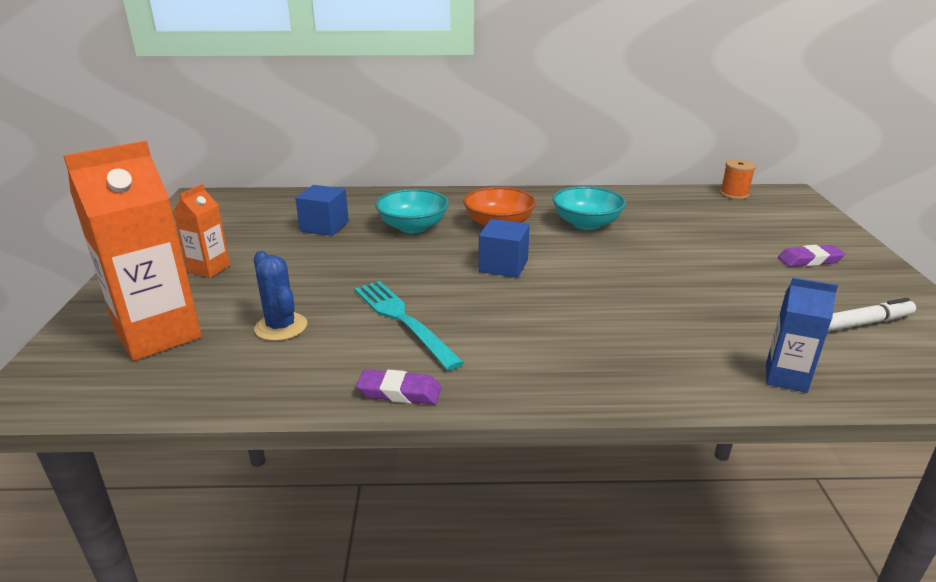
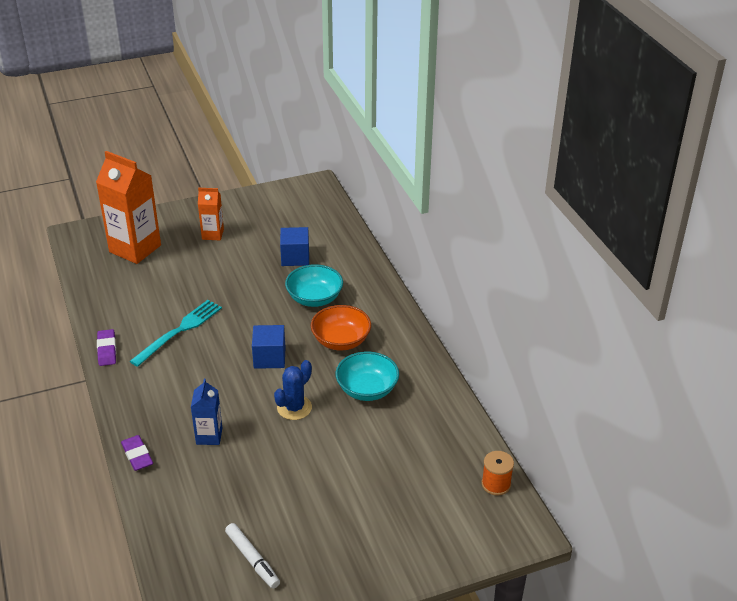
camera: 70 degrees right, 10 degrees up
blue cactus [254,251,307,341] -> blue cactus moved to [274,360,312,420]
blue carton [766,278,838,393] -> blue carton moved to [191,379,222,445]
purple eraser [778,245,845,267] -> purple eraser moved to [121,435,153,471]

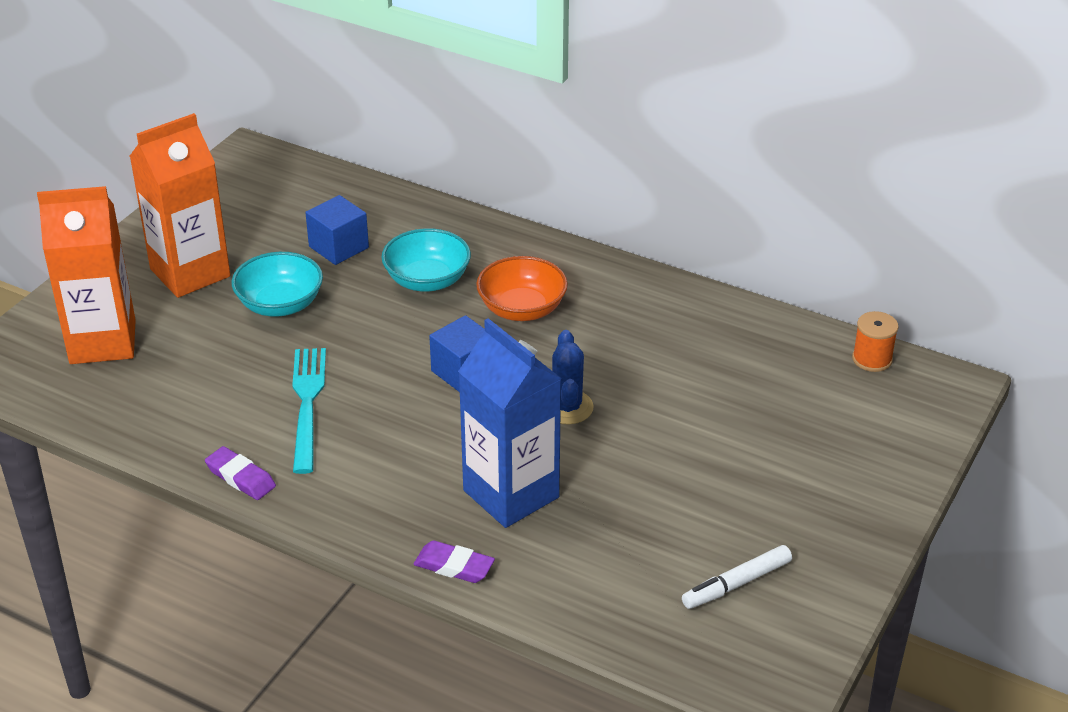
camera: 40 degrees left, 0 degrees up
blue carton [191,379,222,445] -> blue carton [458,318,562,528], size x1.91
orange carton [198,188,224,240] -> orange carton [130,113,230,298], size x1.91
white marker [225,523,280,589] -> white marker turned 135 degrees clockwise [682,545,792,609]
turquoise bowl [335,351,399,401] -> turquoise bowl moved to [232,252,323,317]

